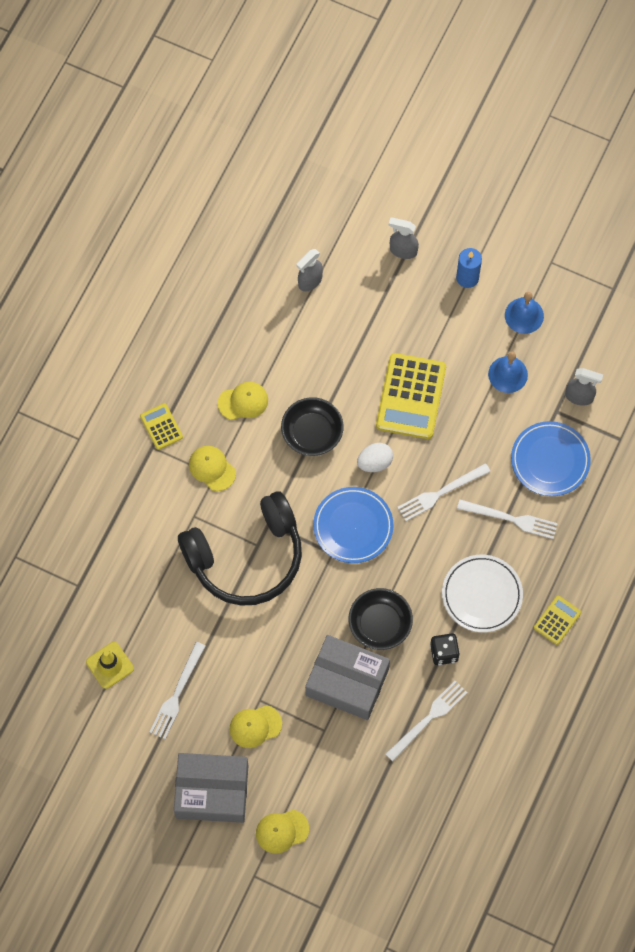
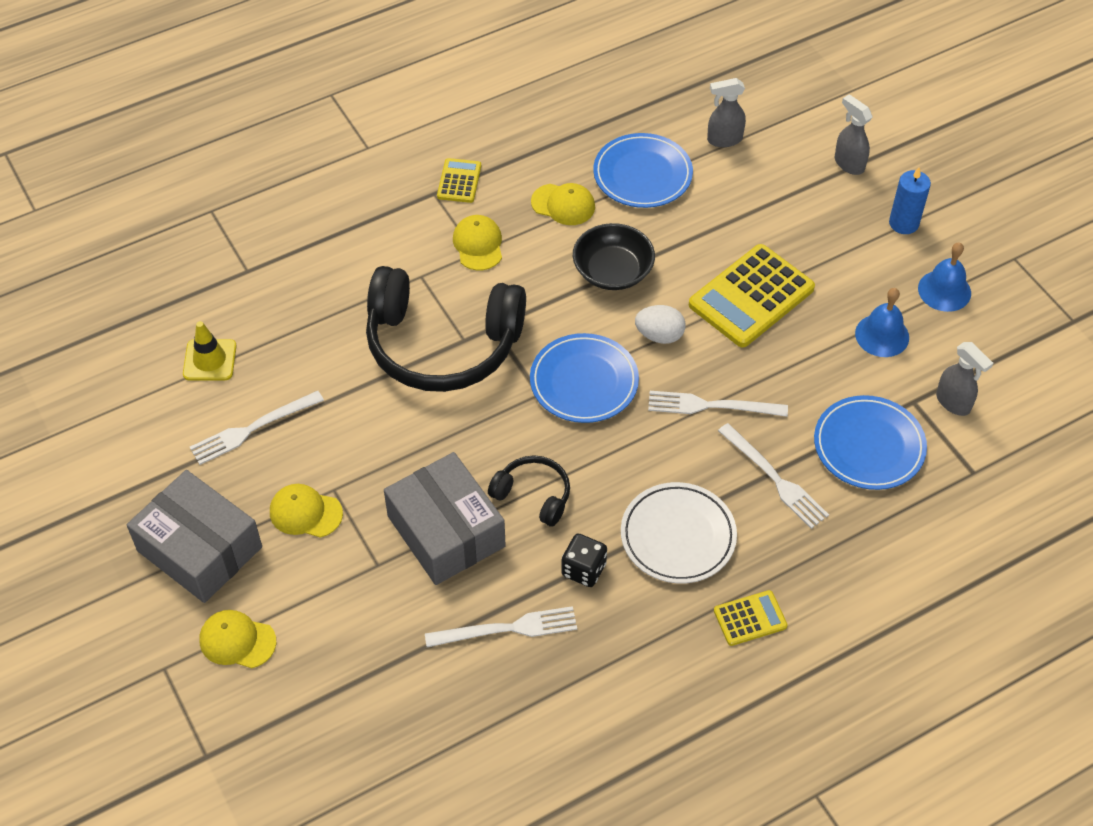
camera: 35 degrees right, 15 degrees down
black bowl [349,588,413,650] -> black headphones [488,455,570,527]
none -> blue plate [593,133,693,208]

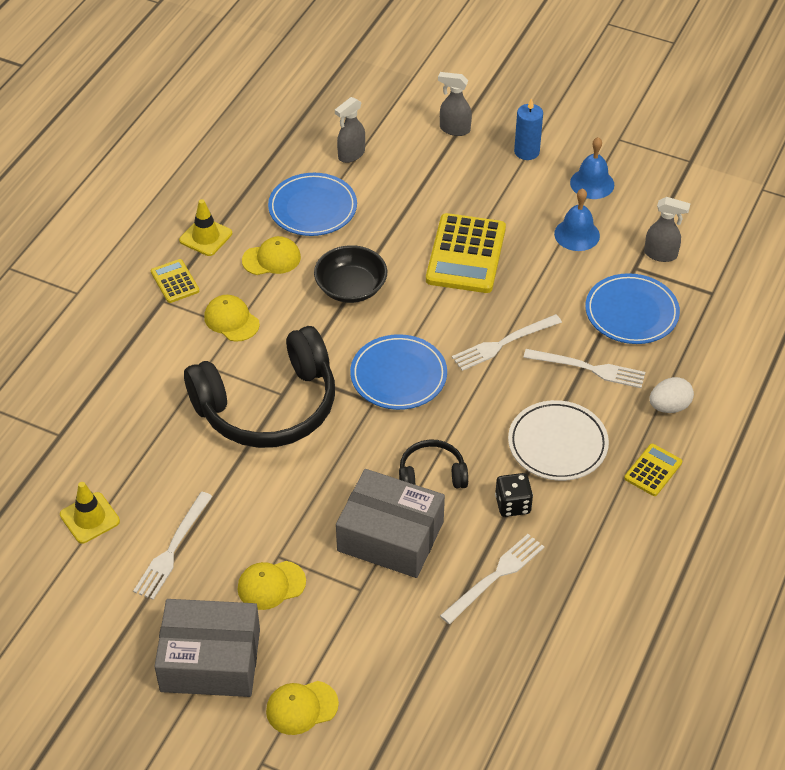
camera: 35 degrees left, 5 degrees down
white egg [635,305,686,344] -> white egg moved to [650,377,694,413]
none -> yellow traffic cone [179,199,232,256]

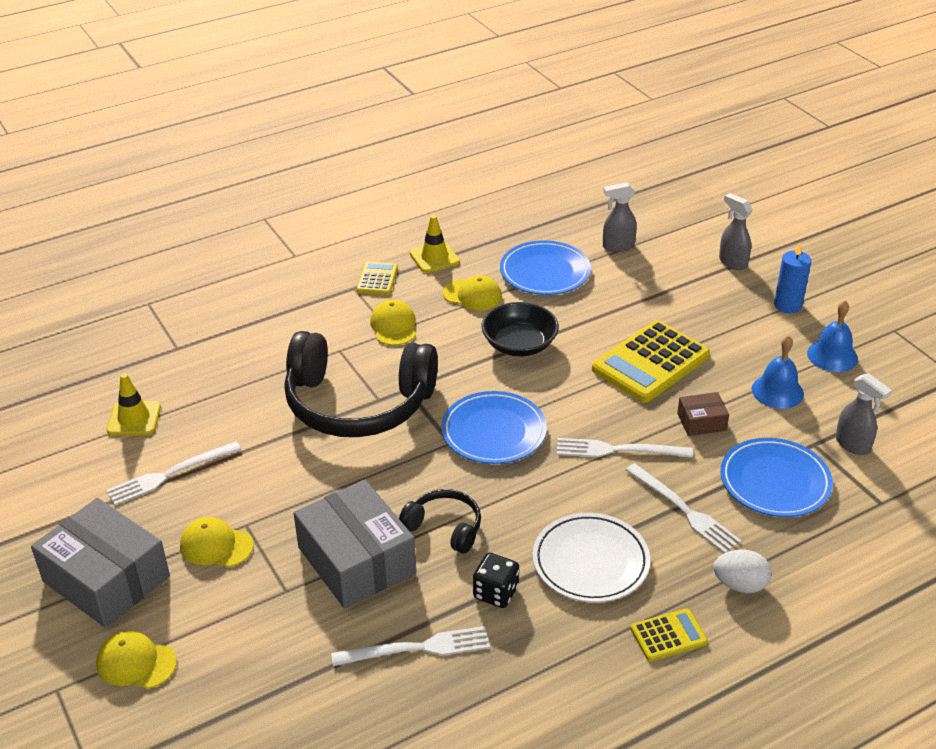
camera: 35 degrees right, 10 degrees down
none -> brown box [677,392,729,436]

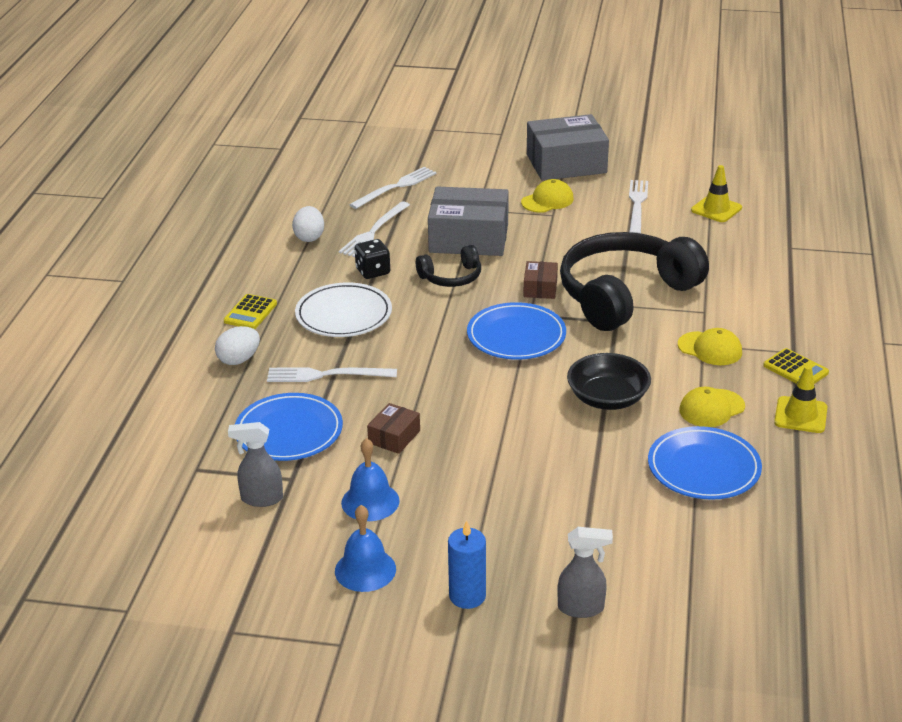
camera: 130 degrees right, 5 degrees down
yellow cap [96,631,177,689] -> none
white fork [557,438,693,458] -> white fork moved to [349,167,437,209]
yellow calculator [592,320,710,403] -> none
grey spray bottle [603,182,637,252] -> none
none -> white egg [292,206,324,242]
none -> brown box [523,261,558,299]

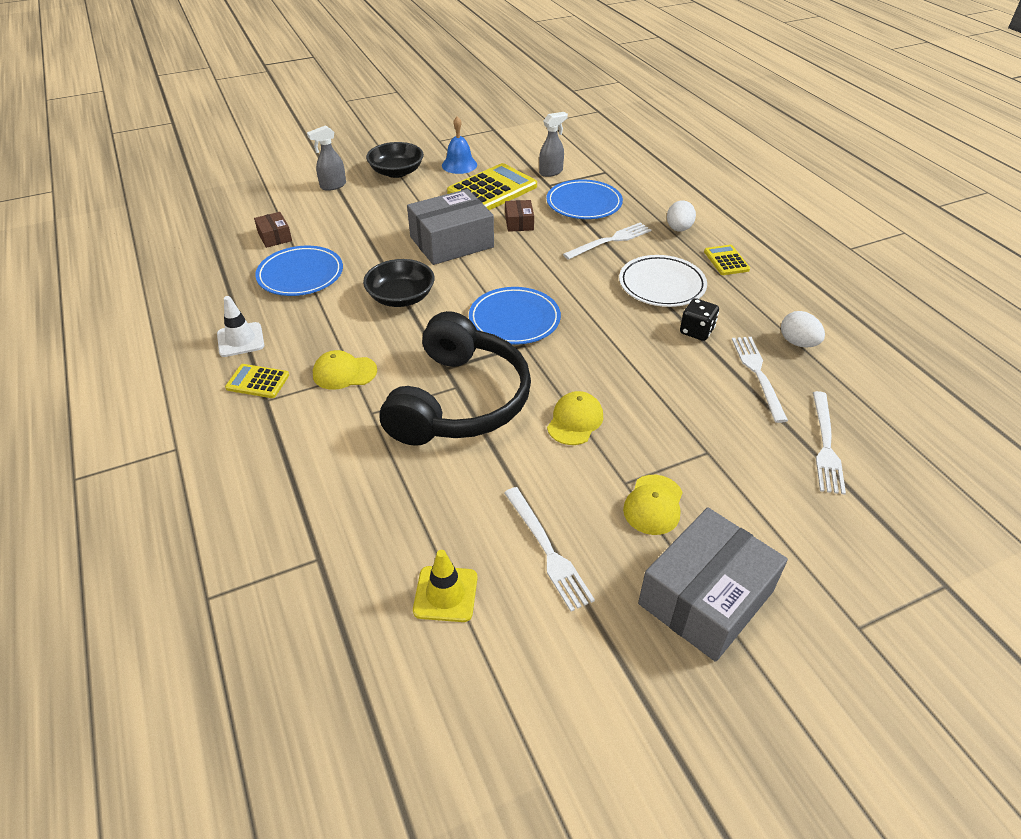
camera: 145 degrees right, 10 degrees up
blue bell [341,438,399,521] -> yellow calculator [447,163,537,210]
black headphones [416,245,481,287] -> none
grey box [428,187,509,256] -> grey box moved to [407,189,494,265]
blue candle [448,520,486,609] -> black bowl [366,142,424,178]
brown box [523,261,558,299] -> brown box moved to [254,212,292,248]
yellow cap [679,387,745,427] -> yellow cap moved to [547,391,603,445]
yellow traffic cone [774,365,827,433] -> white traffic cone [217,296,264,357]

